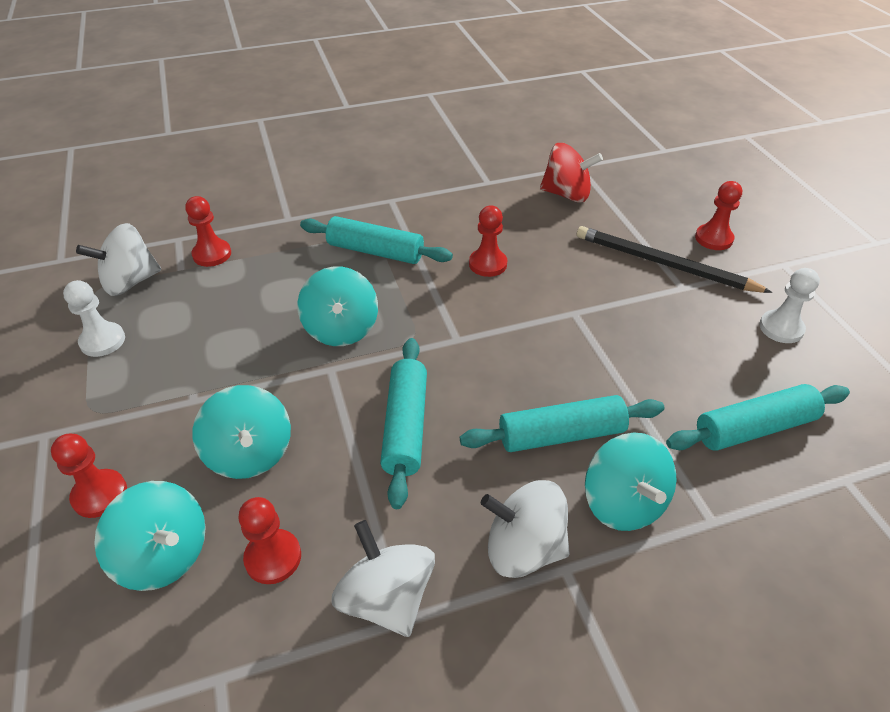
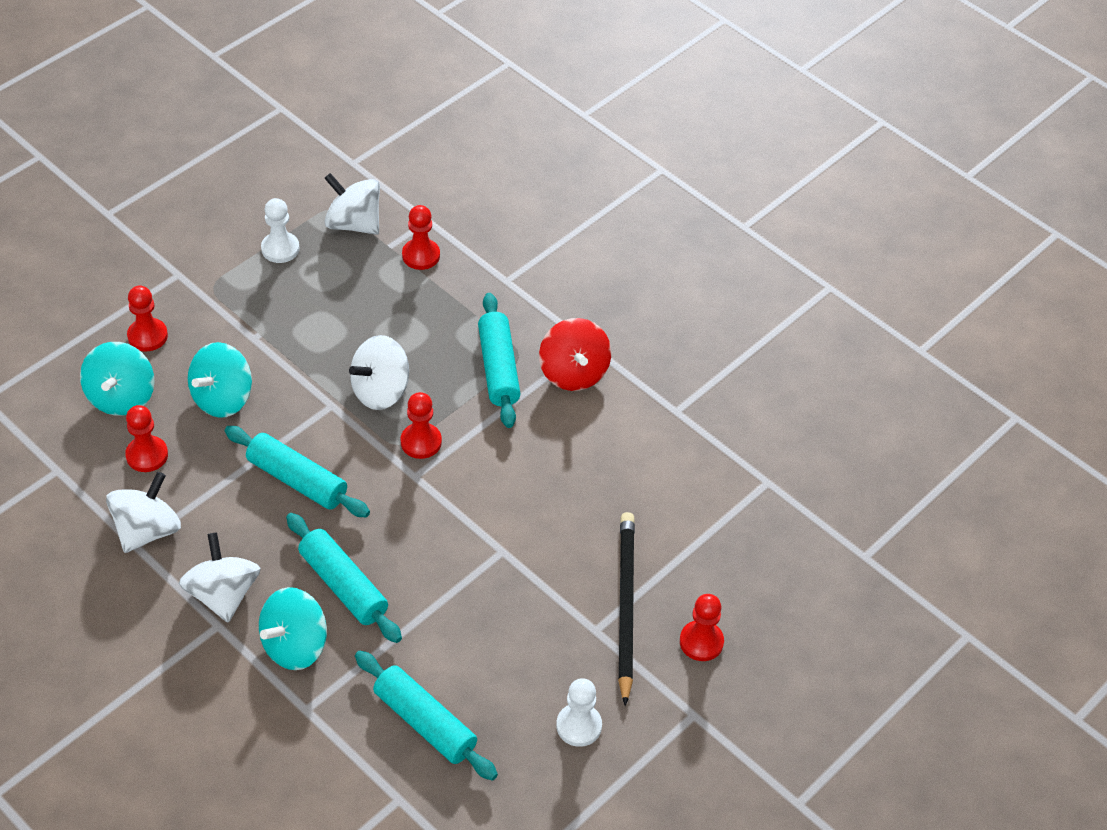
camera: 60 degrees right, 5 degrees up
turquoise spinning top [297,267,378,346] -> white spinning top [349,335,409,410]
turquoise rolling pin [380,338,427,509] -> turquoise rolling pin turned 60 degrees clockwise [225,426,370,517]
red pawn [469,206,507,277] -> red pawn moved to [401,392,442,459]
red spinning top [540,143,603,203] -> red spinning top moved to [539,318,611,391]

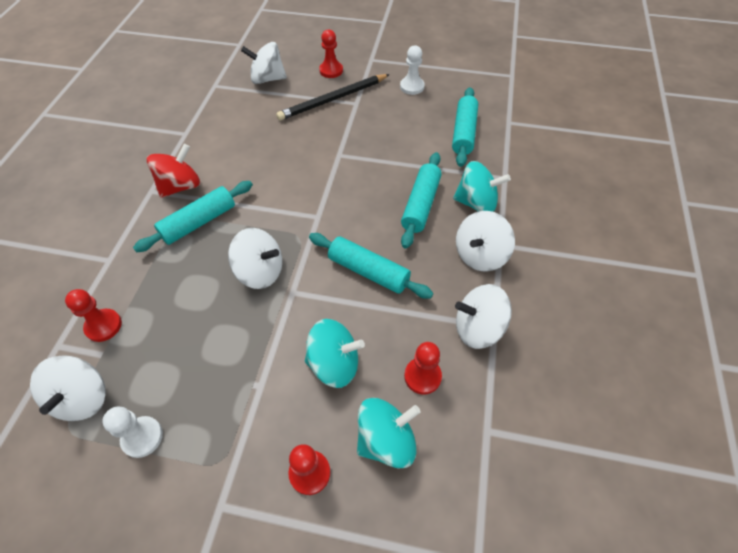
camera: 120 degrees left, 5 degrees up
turquoise rolling pin [225,426,370,517] -> turquoise rolling pin turned 60 degrees counterclockwise [309,233,433,299]
red pawn [401,392,442,459] -> none
none -> white spinning top [241,42,287,84]

